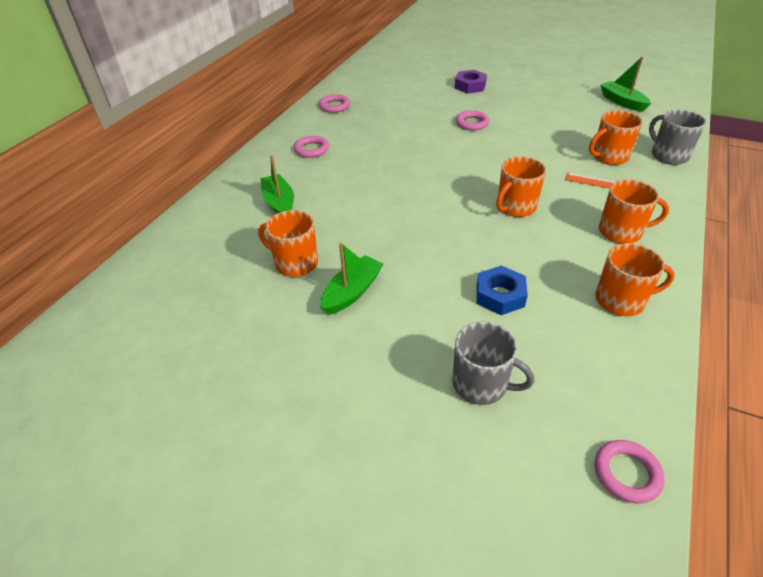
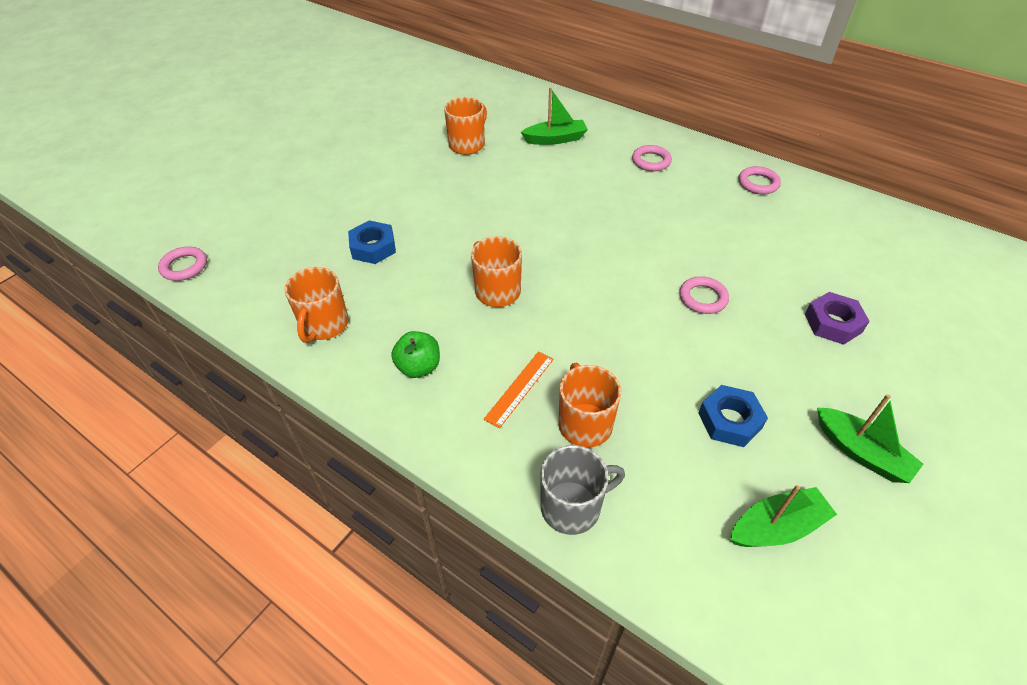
camera: 100 degrees right, 5 degrees up
green boat [320,243,383,315] -> green boat moved to [817,394,924,483]
grey mug [452,322,534,405] -> none
orange mug [599,179,669,244] -> green apple [391,331,440,378]
none -> blue nut [698,385,768,447]

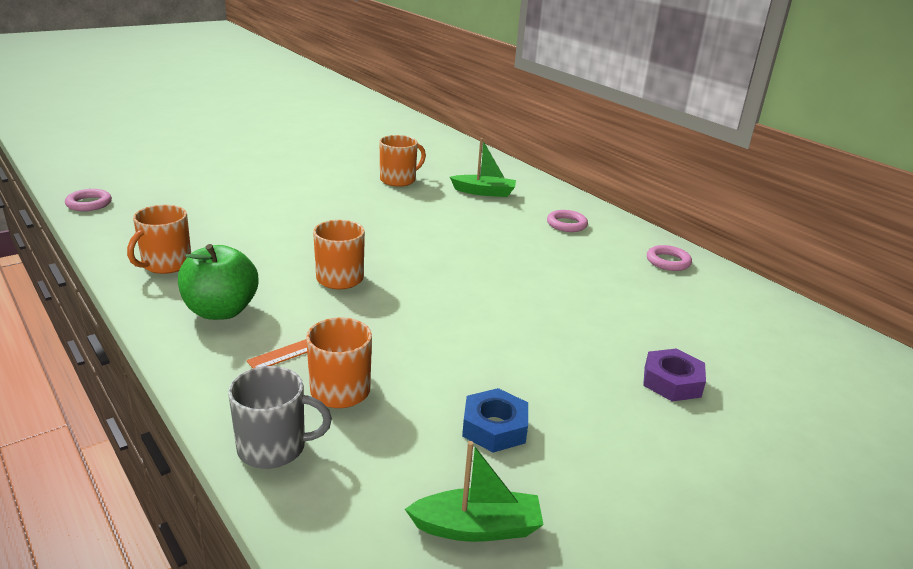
camera: 15 degrees right, 20 degrees down
blue nut [348,220,396,264] -> none
green apple [391,331,440,378] -> green apple [178,244,258,320], size x1.58
pink ring [679,276,729,314] -> none
green boat [817,394,924,483] -> none

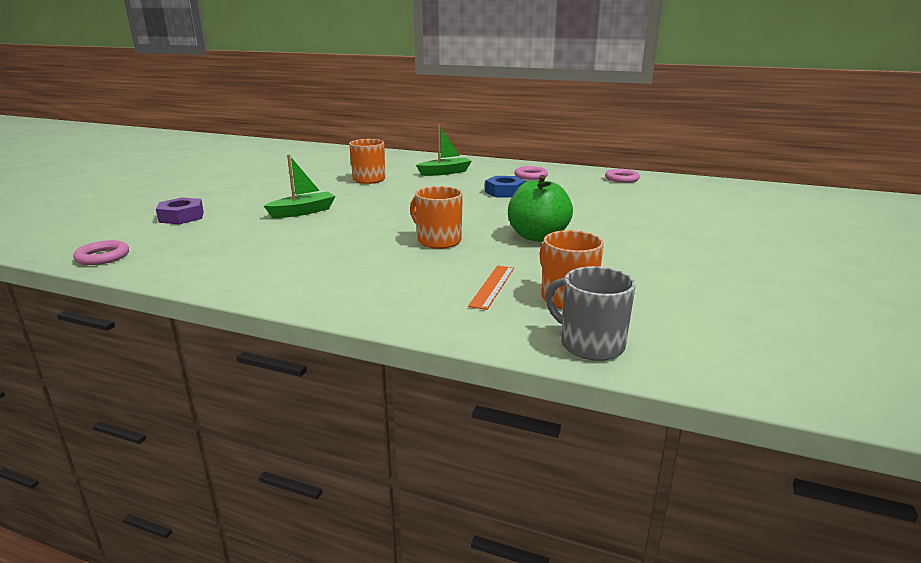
camera: 30 degrees left, 5 degrees down
orange mug [127,205,191,274] -> none
green apple [178,244,258,320] -> green apple moved to [508,175,573,242]
grey mug [228,366,332,469] -> grey mug turned 105 degrees counterclockwise [546,266,636,361]
green boat [405,441,544,542] -> green boat moved to [264,155,335,218]
blue nut [462,388,528,452] -> blue nut moved to [485,176,526,198]
purple nut [643,348,706,402] -> purple nut moved to [156,197,204,224]

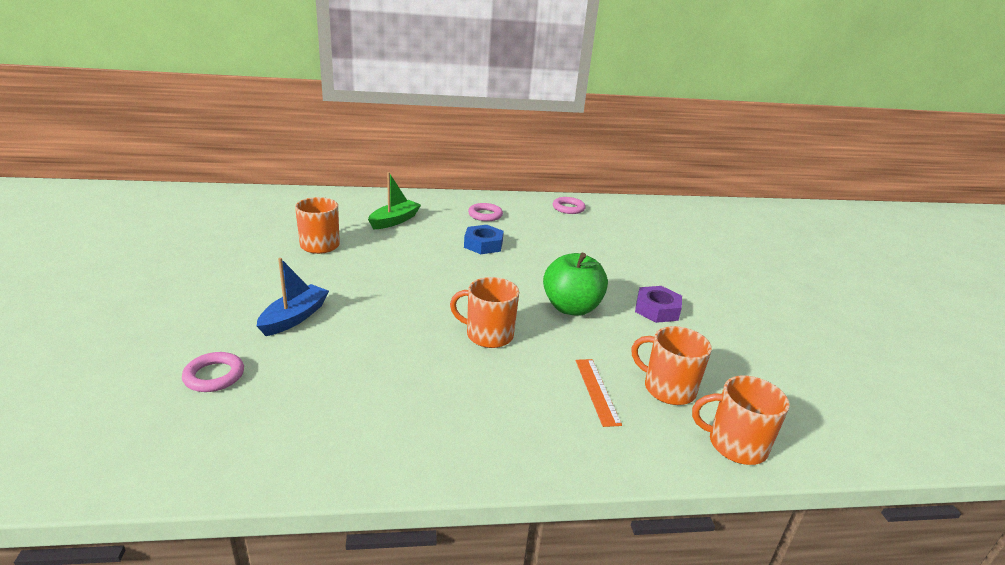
camera: 30 degrees left, 5 degrees up
pink ring [73,240,129,265] -> pink ring moved to [182,352,244,392]
purple nut [156,197,204,224] -> purple nut moved to [635,286,682,323]
green boat [264,155,335,218] -> blue boat [257,258,329,336]
grey mug [546,266,636,361] -> orange mug [692,376,790,465]

